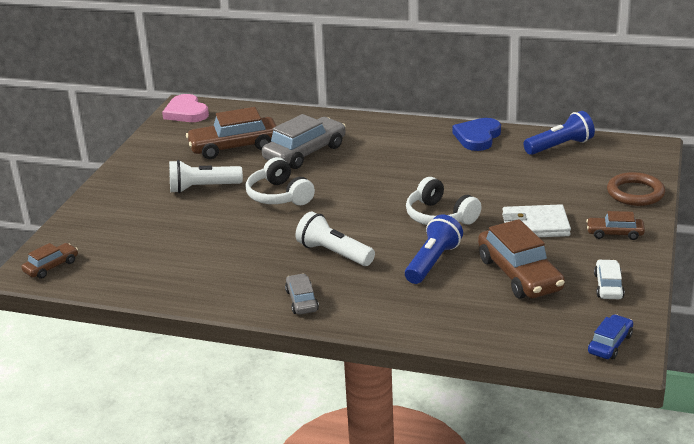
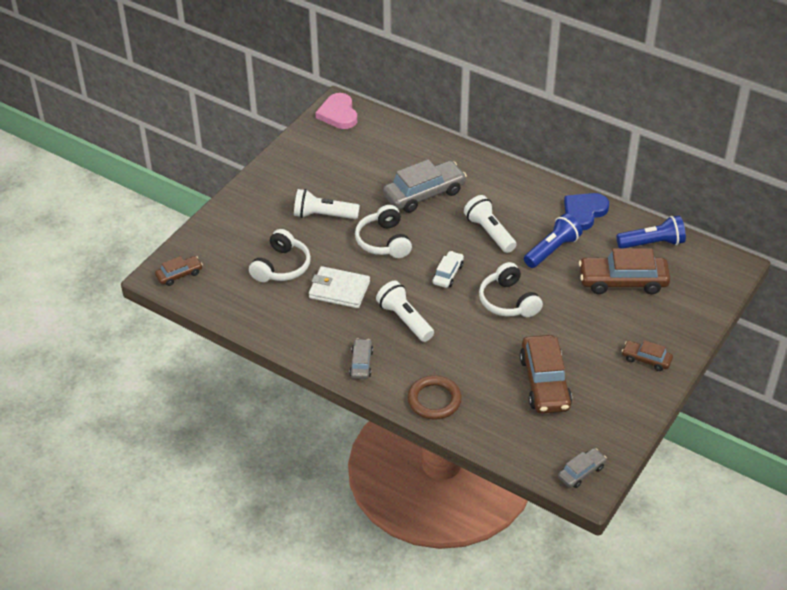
camera: 15 degrees right, 15 degrees up
brown car [186,107,276,159] -> brown car moved to [579,248,670,294]
blue flashlight [405,214,463,284] -> blue flashlight moved to [524,214,582,268]
white wallet [502,204,571,237] -> white wallet moved to [309,266,370,308]
blue car [588,314,633,359] -> grey car [558,448,607,488]
white car [594,259,625,299] -> white car moved to [433,251,464,288]
brown ring [607,172,665,206] -> brown ring moved to [408,375,462,420]
none -> white headphones [249,229,311,282]
none -> white flashlight [464,195,517,253]

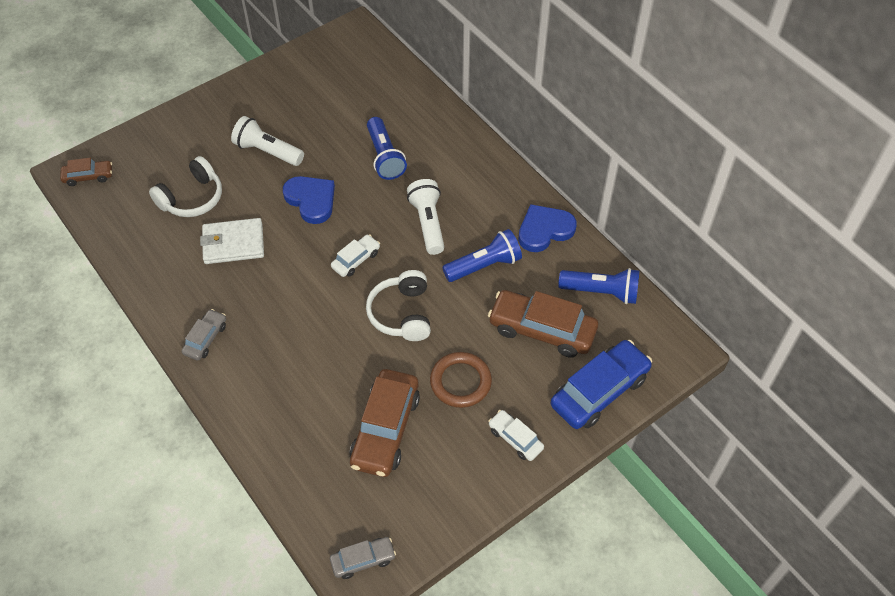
camera: 20 degrees right, 10 degrees up
white wallet [309,266,370,308] -> white wallet turned 45 degrees counterclockwise [200,218,264,264]
pink heart [315,93,357,129] -> none
white headphones [355,205,412,258] -> blue heart [283,176,335,224]
white flashlight [376,281,434,342] -> none
grey car [383,159,467,213] -> blue flashlight [367,117,407,180]
brown ring [408,375,462,420] -> brown ring moved to [430,352,492,408]
brown car [622,340,673,371] -> white car [488,410,544,461]
none -> blue car [551,340,652,429]

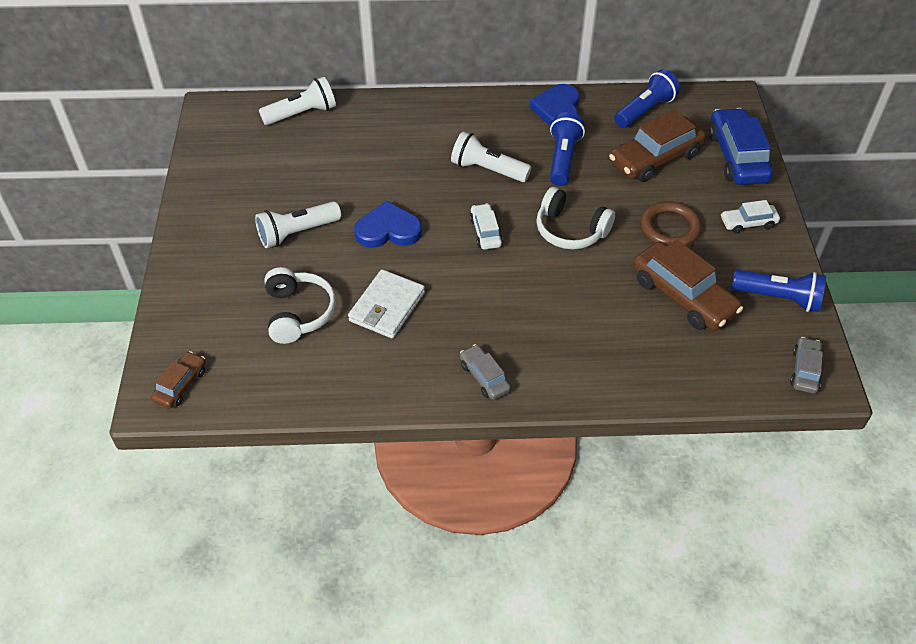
camera: 55 degrees left, 5 degrees down
blue flashlight [367,117,407,180] -> blue flashlight moved to [732,270,826,312]
none -> white flashlight [259,77,336,125]

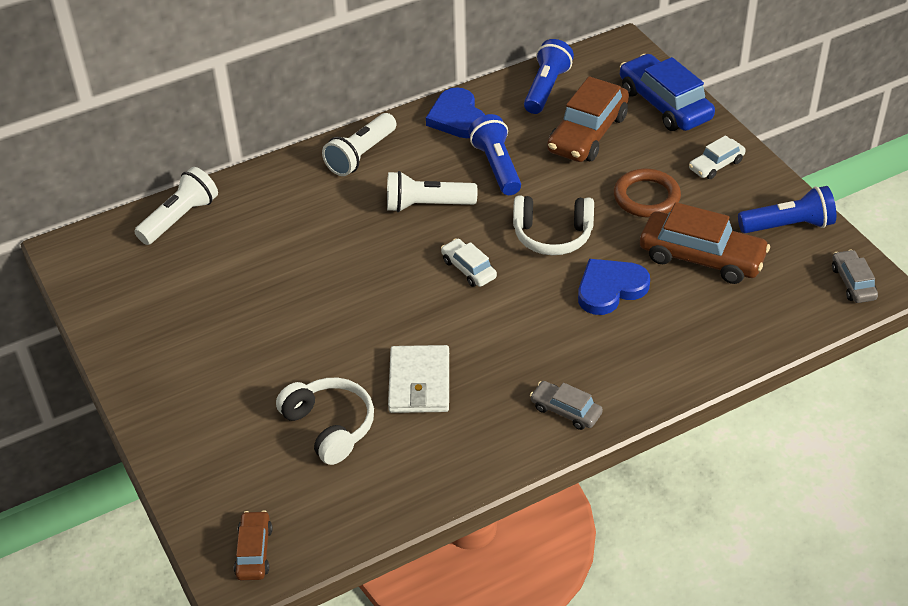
camera: 25 degrees left, 5 degrees down
white flashlight [255,201,341,248] -> white flashlight moved to [322,113,396,176]
blue heart [354,201,422,248] -> blue heart moved to [578,259,650,315]

